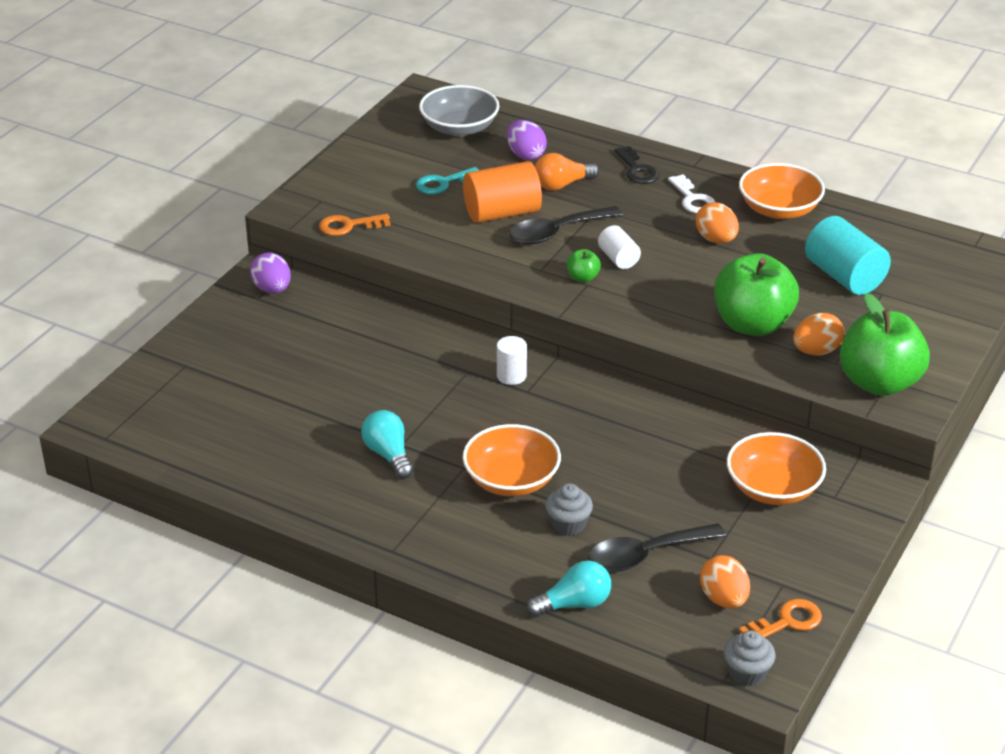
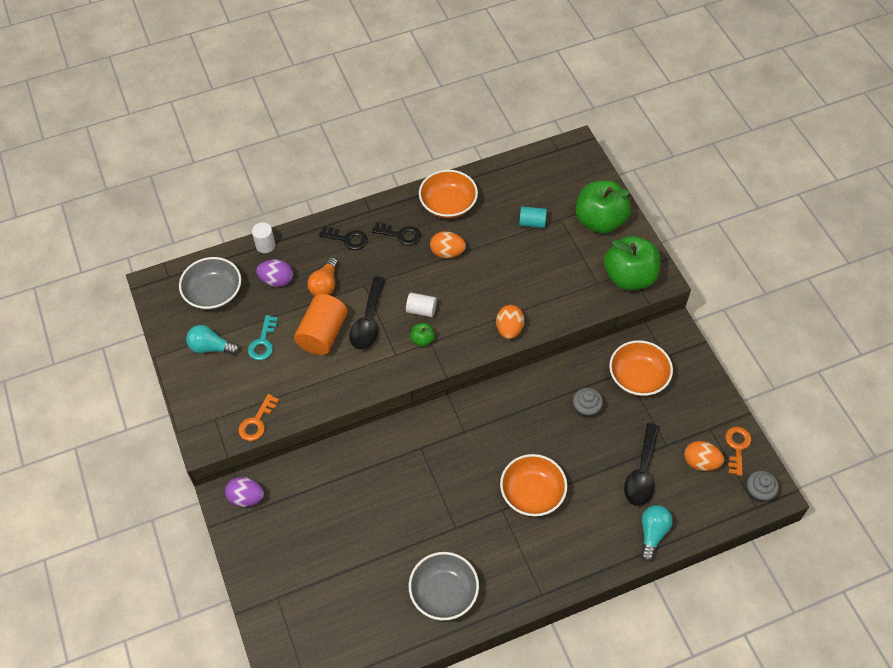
camera: 50 degrees left, 20 degrees up
turquoise light bulb [361,410,413,479] -> turquoise light bulb moved to [186,325,240,355]
white cylinder [497,336,527,385] -> white cylinder moved to [252,222,275,253]
grey cupcake [545,483,593,536] -> grey cupcake moved to [573,388,603,418]
white key [668,174,715,213] -> black key [372,222,421,246]
green apple [714,253,799,336] -> green apple moved to [576,181,631,234]
orange egg [793,313,844,356] -> orange egg moved to [496,305,524,339]
turquoise cylinder [805,216,891,295] -> turquoise cylinder [519,206,547,228], size x0.55
none -> grey bowl [409,552,479,620]

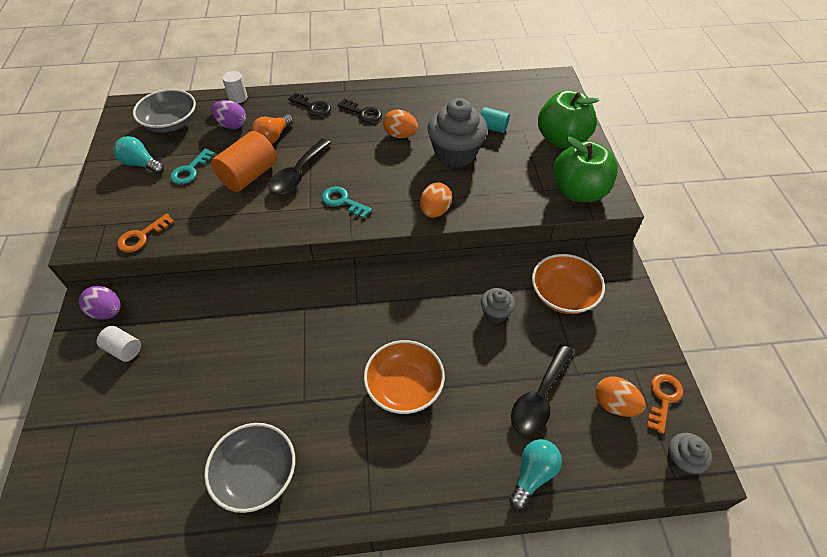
camera: 15 degrees right, 5 degrees down
white cylinder [406,293,437,317] -> white cylinder moved to [97,326,141,362]
green apple [411,323,435,347] -> turquoise key [322,186,372,218]
orange bowl [419,170,478,219] -> none
none -> grey cupcake [427,98,488,168]

